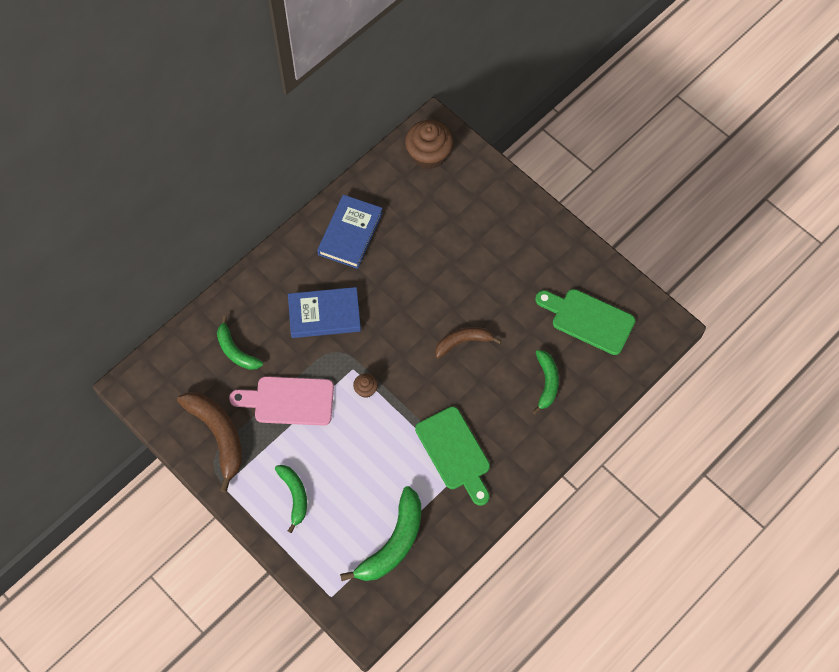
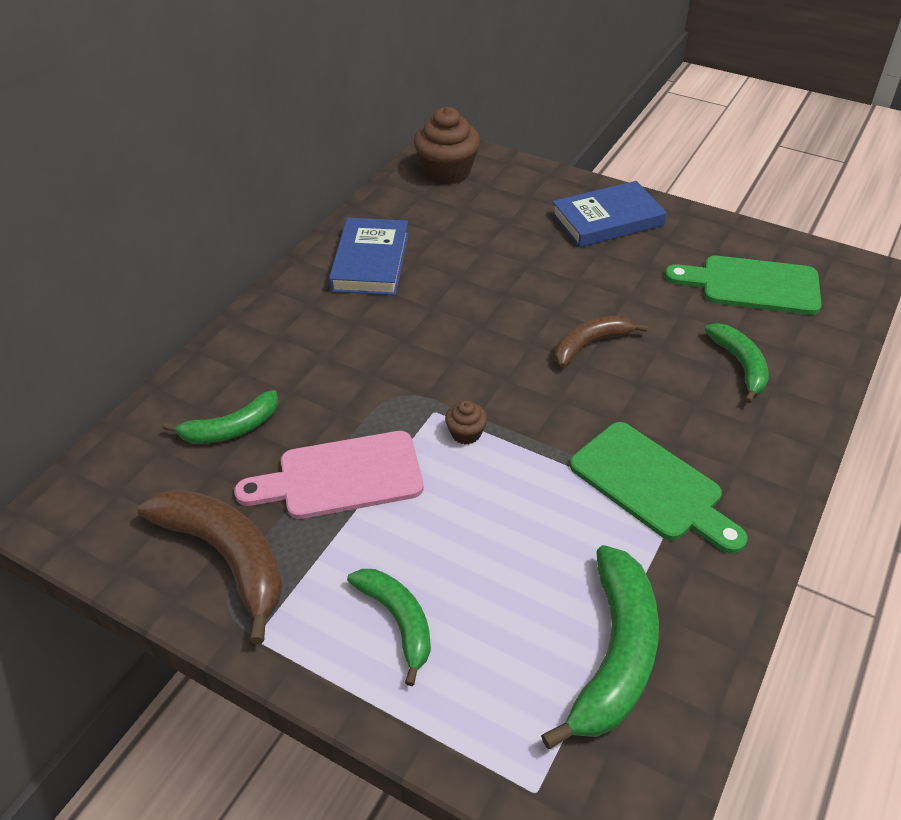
camera: 15 degrees left, 20 degrees down
green banana [217,316,263,370] -> green banana turned 60 degrees counterclockwise [163,390,278,444]
blue book [288,287,361,338] -> blue book moved to [552,181,667,247]

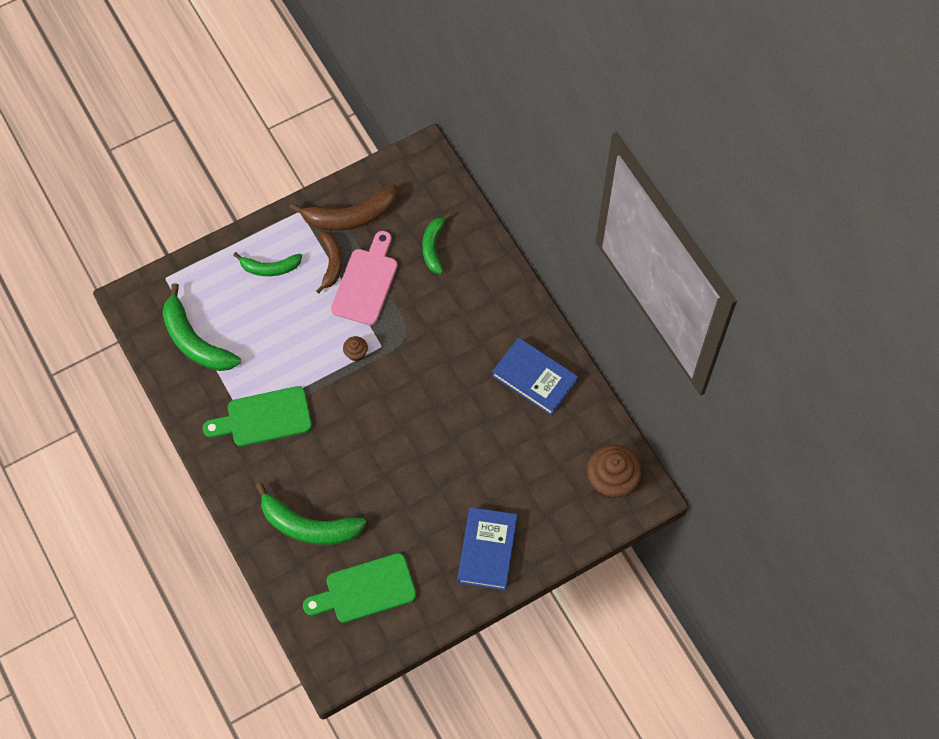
camera: 120 degrees right, 20 degrees up
brown banana [555,316,648,367] -> brown banana moved to [316,231,342,294]
green cutting board [665,256,822,315] -> green cutting board turned 150 degrees counterclockwise [303,553,416,623]
green banana [705,323,769,403] -> green banana [255,482,366,545], size x1.61

